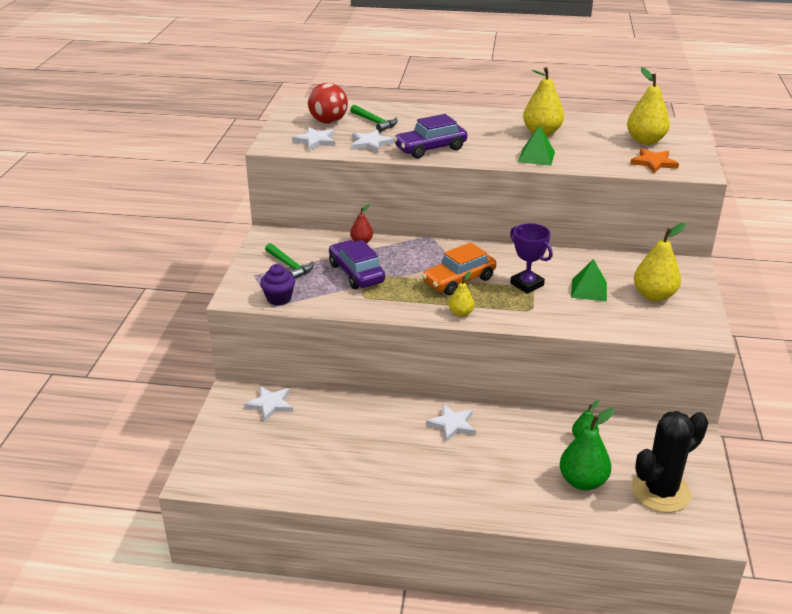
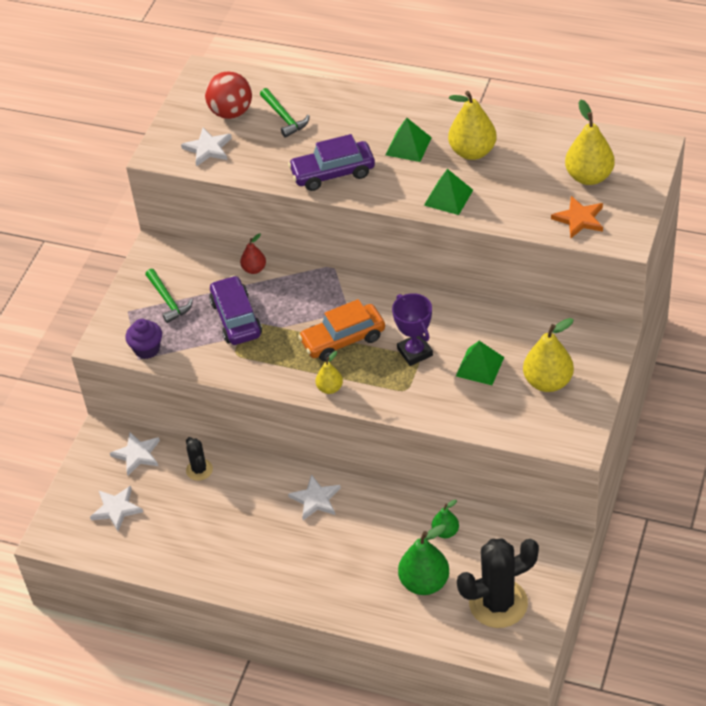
camera: 15 degrees right, 15 degrees up
white star [351,129,394,153] -> white star moved to [90,486,143,531]
none -> black cactus [186,437,213,481]
none -> green pyramid [386,118,432,162]

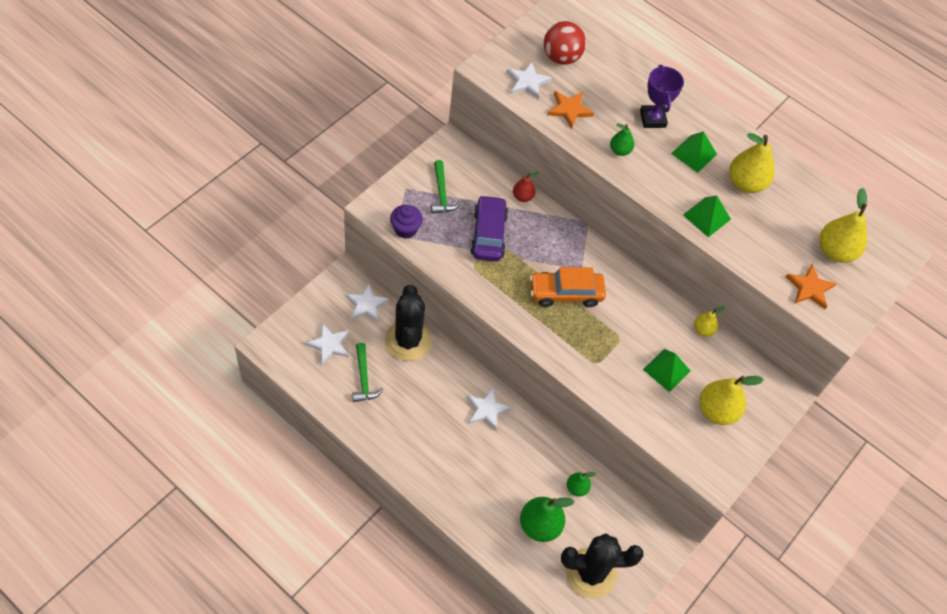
camera: 10 degrees right, 10 degrees up
black cactus [186,437,213,481] -> black cactus [385,285,432,361], size x2.02
green hammer [260,88,309,138] -> green hammer moved to [352,343,383,402]
purple car [288,134,375,191] -> green pear [610,124,634,156]
yellow pear [315,351,343,394] -> yellow pear moved to [694,306,725,337]
purple trophy [392,293,433,366] -> purple trophy moved to [640,65,684,128]
none -> orange star [547,91,594,129]

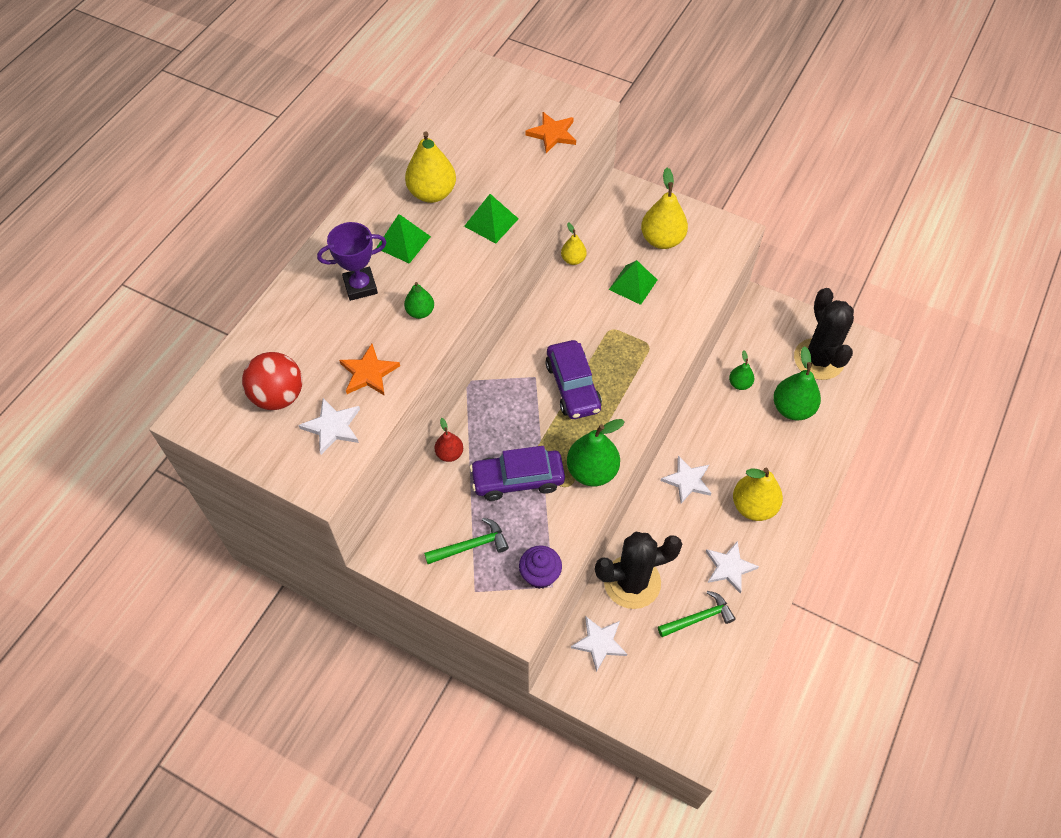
camera: 95 degrees left, 0 degrees up
white star [305,323,349,365] -> white star moved to [706,541,759,593]
orange car [530,267,606,307] -> purple car [545,340,602,419]
yellow pear [820,188,867,263] -> yellow pear moved to [733,468,783,521]
none -> green pear [567,419,625,486]

